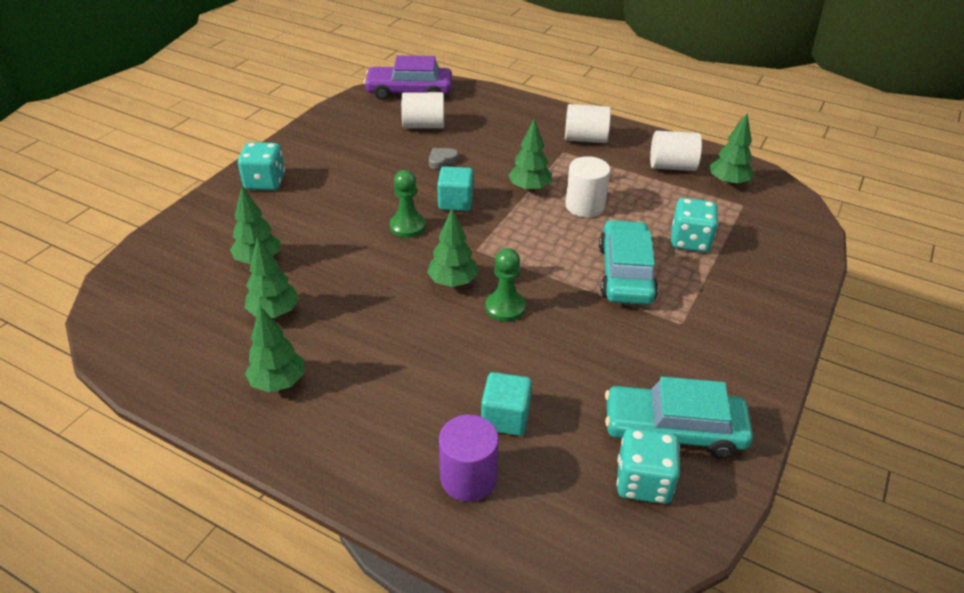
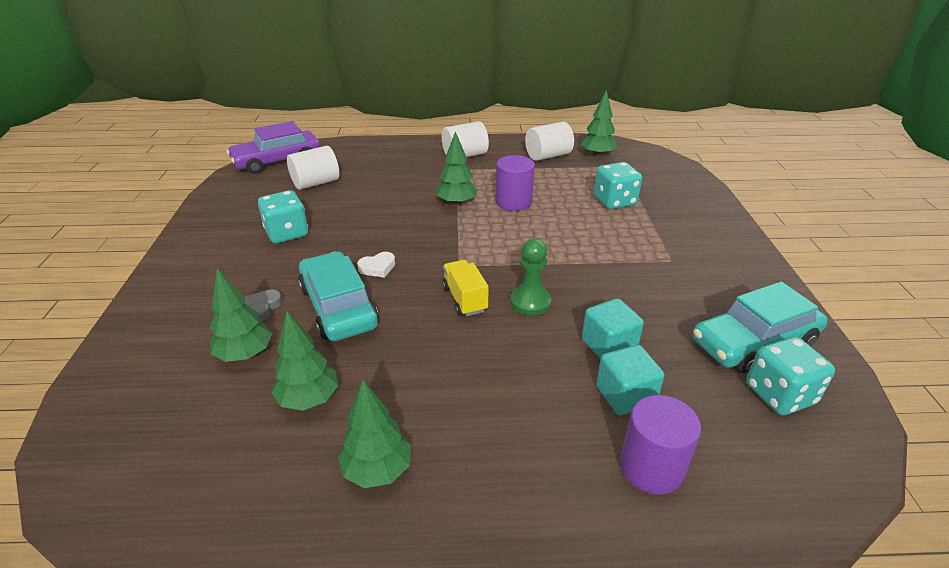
camera: 30 degrees left, 5 degrees down
turquoise dice [238,142,285,190] -> turquoise dice moved to [258,190,308,243]
green pawn [390,170,426,238] -> white heart [357,252,395,278]
green tree [427,208,478,287] -> yellow truck [442,260,489,316]
grey heart [429,148,458,169] -> grey heart moved to [244,289,282,322]
turquoise cube [437,166,473,211] -> turquoise cube moved to [582,298,644,359]
white cylinder [565,156,610,218] -> purple cylinder [496,155,535,211]
turquoise car [599,220,658,305] -> turquoise car moved to [298,251,379,341]

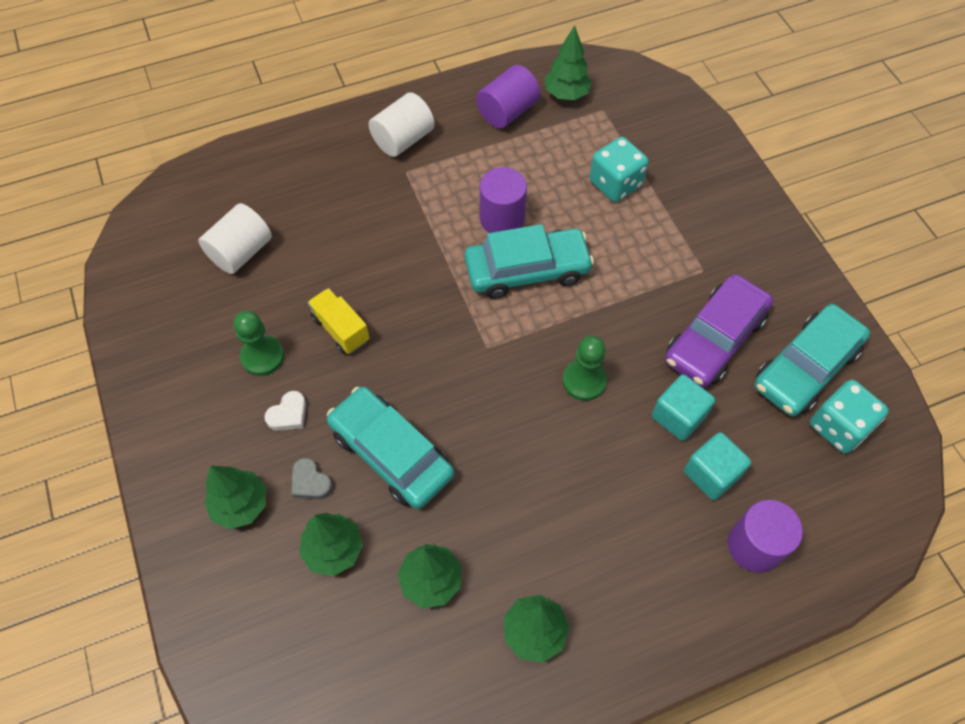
camera: 20 degrees left, 25 degrees up
purple car [227,121,320,174] -> purple car moved to [665,274,773,387]
grey heart [244,289,282,322] -> grey heart turned 45 degrees counterclockwise [291,458,333,499]
turquoise dice [258,190,308,243] -> green pawn [233,310,284,376]
white heart [357,252,395,278] -> white heart moved to [264,391,306,431]
green tree [436,131,478,206] -> green tree moved to [204,466,266,529]
yellow truck [442,260,489,316] -> yellow truck moved to [307,288,369,354]
white cylinder [525,122,574,161] -> purple cylinder [476,65,540,129]
none -> turquoise car [465,224,594,299]

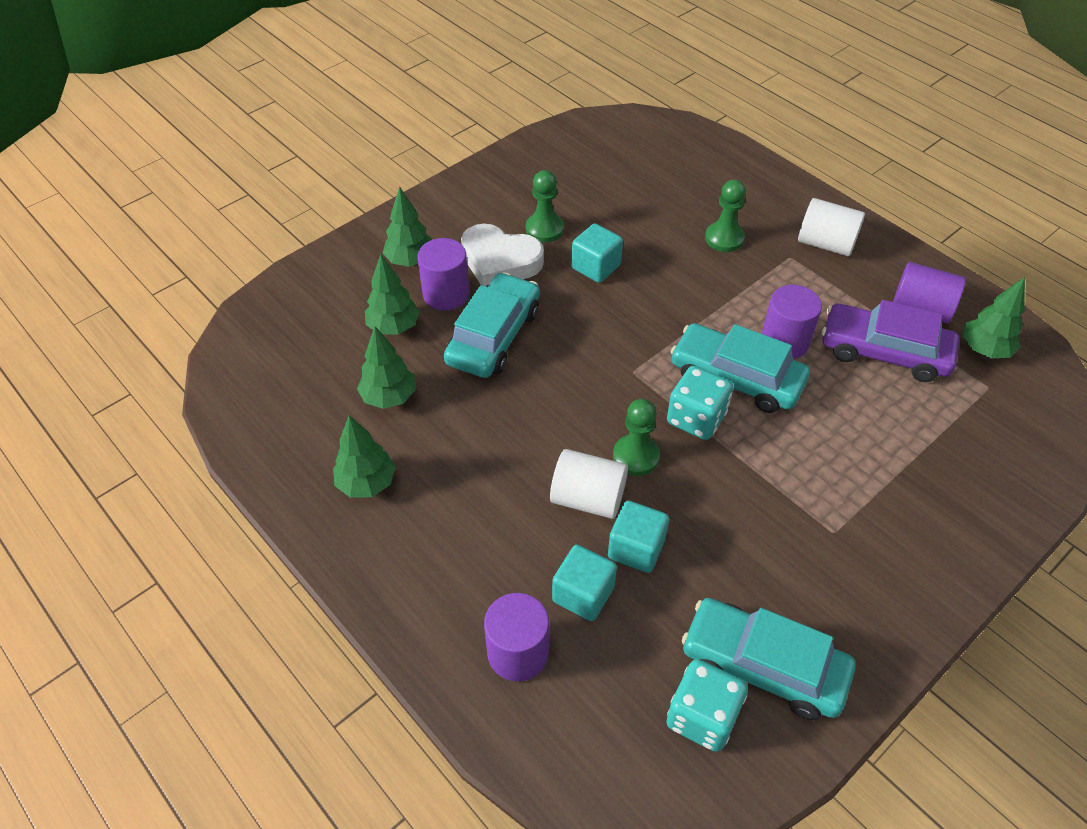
camera: 70 degrees right, 10 degrees down
white cylinder [198,203,272,274] -> white cylinder moved to [550,449,628,519]
white heart [264,391,306,431] -> white heart [461,224,544,286], size x2.13
grey heart [291,458,333,499] -> purple cylinder [418,238,469,311]
yellow truck [307,288,369,354] -> turquoise cube [572,223,623,283]
turquoise car [465,224,594,299] -> turquoise car turned 150 degrees clockwise [671,323,810,413]
turquoise dice [590,137,649,202] -> turquoise dice moved to [667,366,733,440]
purple car [665,274,773,387] -> purple car moved to [822,300,959,382]
none -> green pawn [705,180,746,252]

